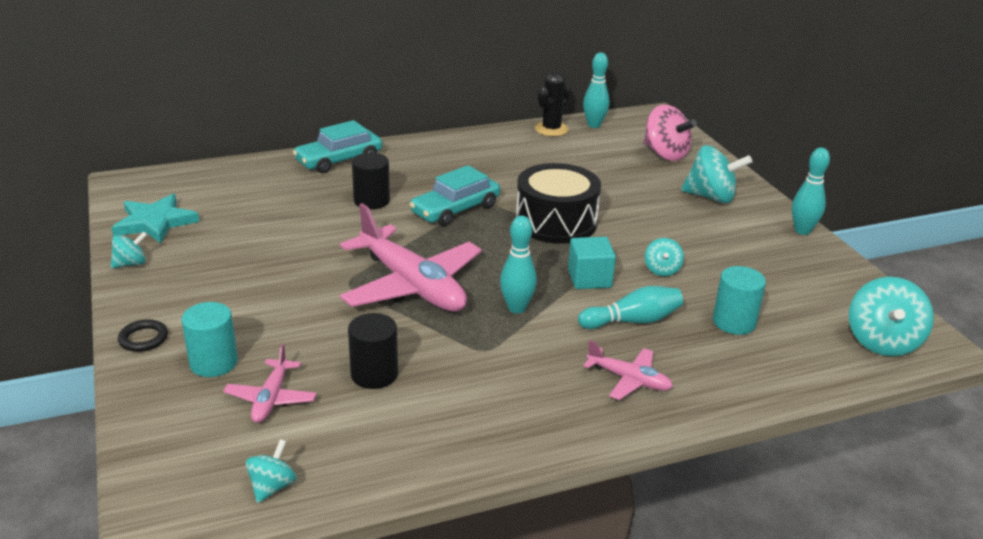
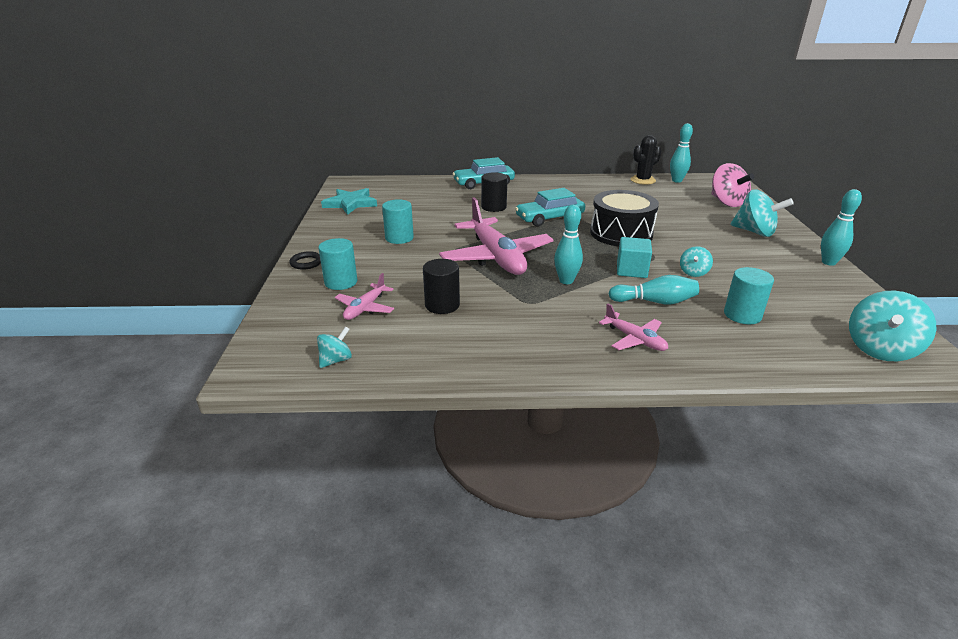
camera: 20 degrees right, 0 degrees up
turquoise spinning top [111,231,147,268] -> none
none -> turquoise cylinder [382,199,414,244]

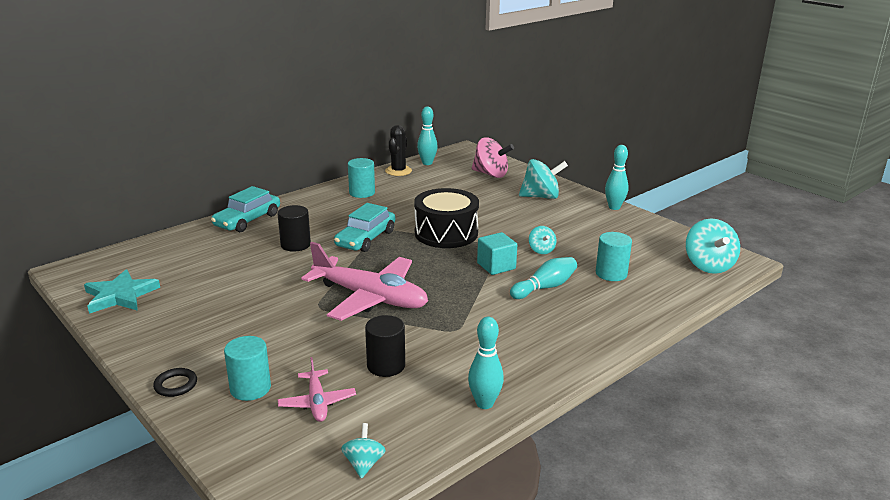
camera: 40 degrees left, 5 degrees down
turquoise cylinder [382,199,414,244] -> turquoise cylinder moved to [348,158,375,198]
turquoise bowling pin [554,205,583,284] -> turquoise bowling pin moved to [468,317,504,409]
pink plane [599,303,668,351] -> none

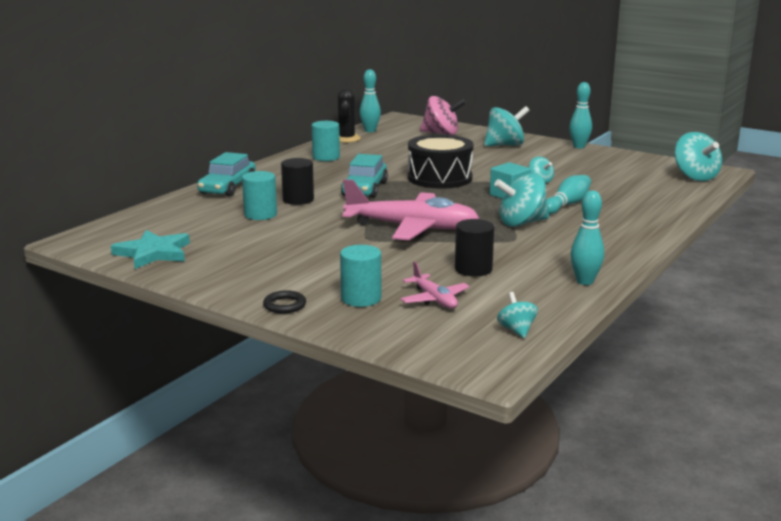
camera: 15 degrees left, 5 degrees down
turquoise cylinder [596,232,632,281] -> turquoise cylinder moved to [242,171,277,220]
none -> turquoise spinning top [494,173,549,227]

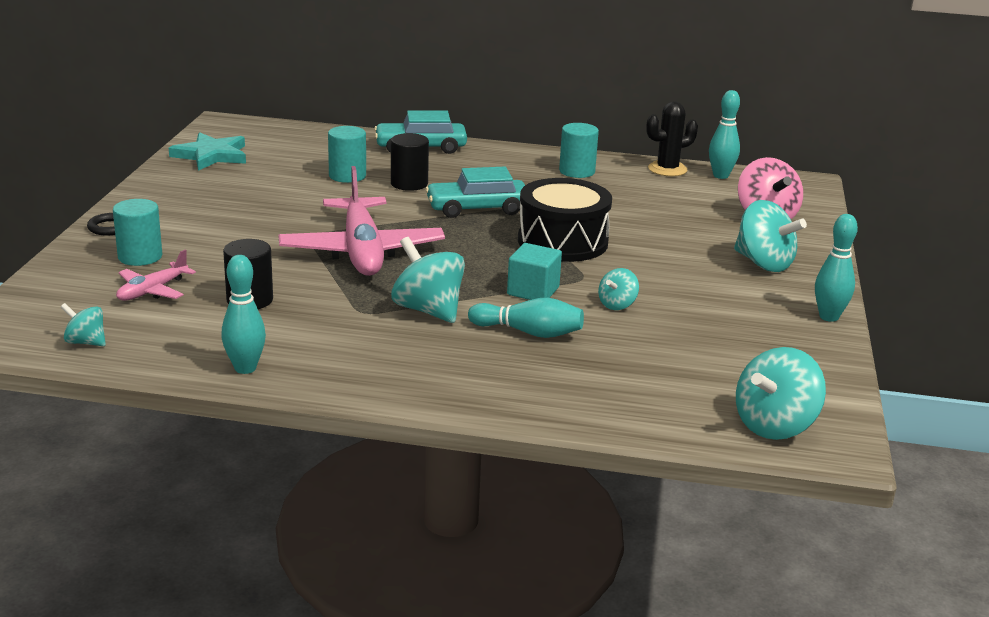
camera: 65 degrees right, 5 degrees up
turquoise spinning top [497,292,538,338] -> turquoise spinning top turned 120 degrees counterclockwise [61,303,106,346]

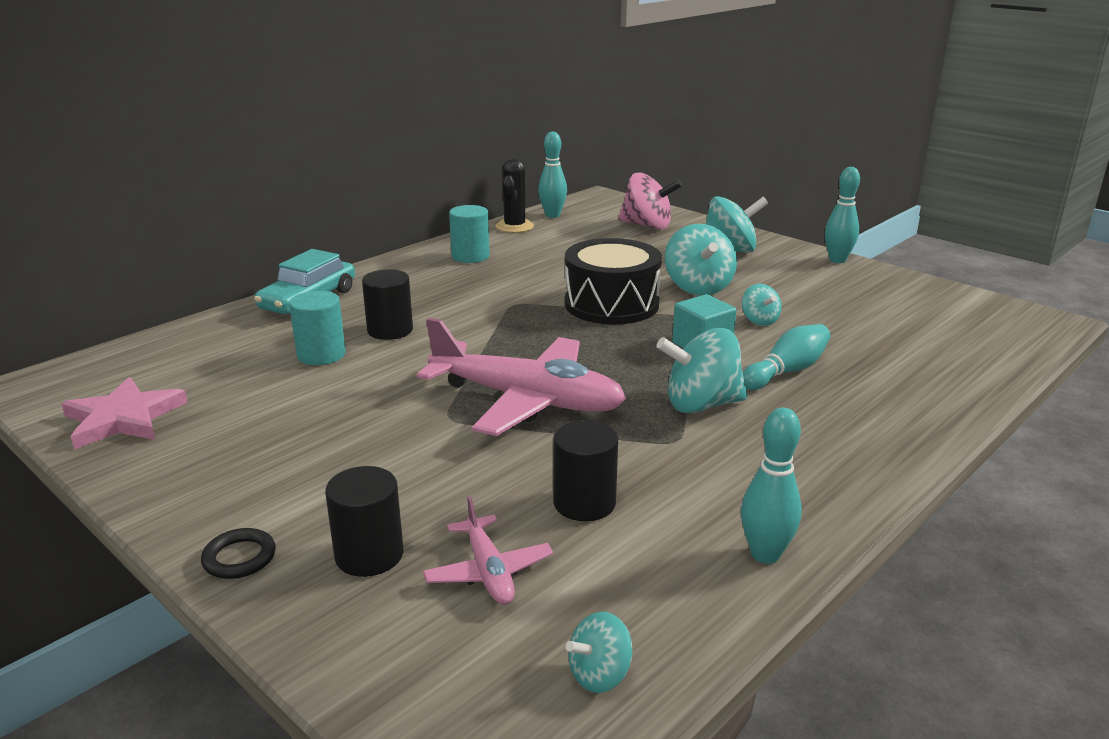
camera: 55 degrees left, 0 degrees up
turquoise cylinder [113,199,162,266] -> black cylinder [325,466,403,577]
turquoise star [169,132,246,171] -> pink star [62,377,188,449]
turquoise car [425,167,525,218] -> none
turquoise spinning top [736,347,826,440] -> turquoise spinning top moved to [665,224,737,295]

